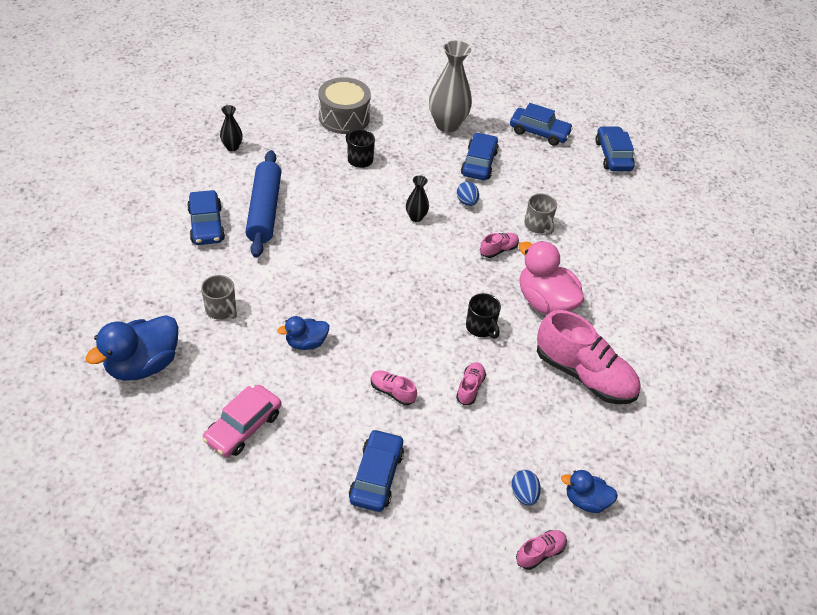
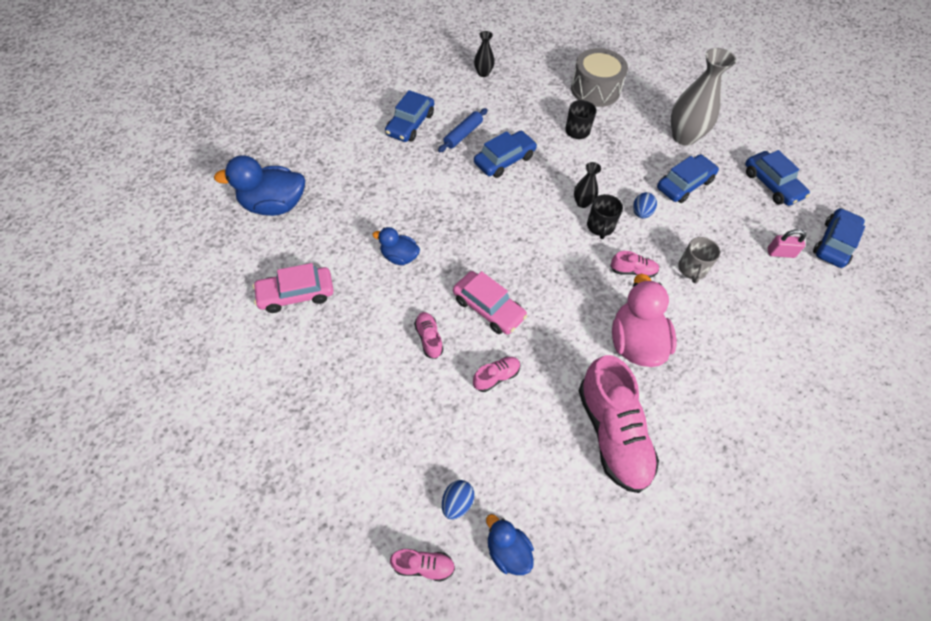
camera: 40 degrees right, 10 degrees up
grey mug [201,275,237,320] -> none
blue rolling pin [245,150,281,258] -> blue rolling pin [438,108,488,152], size x0.55
blue car [349,429,404,512] -> blue car moved to [474,131,537,178]
black mug [466,293,501,339] -> black mug moved to [587,194,623,239]
none -> pink car [453,271,527,335]
none -> pink padlock [767,229,807,258]

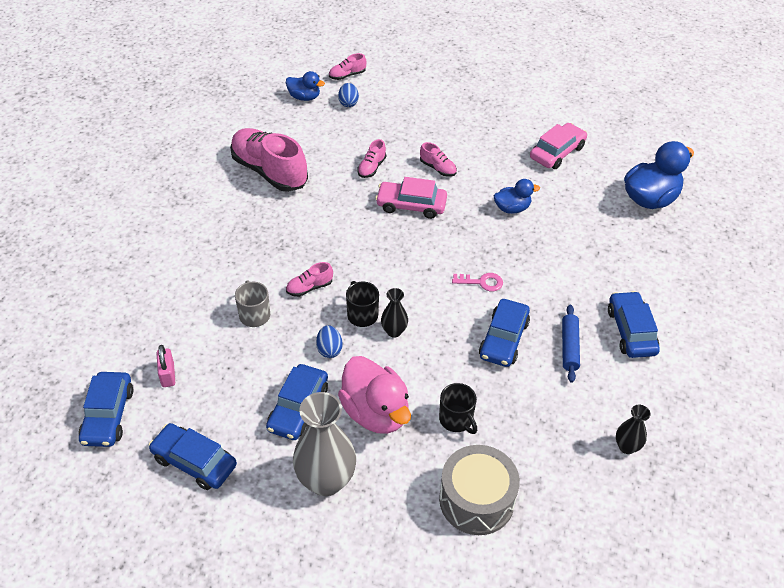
camera: 150 degrees right, 10 degrees down
pink duck [612,274,677,367] -> pink duck moved to [338,356,411,434]
pink padlock [767,229,807,258] -> pink padlock turned 75 degrees counterclockwise [157,345,175,387]
none -> pink key [452,273,503,291]

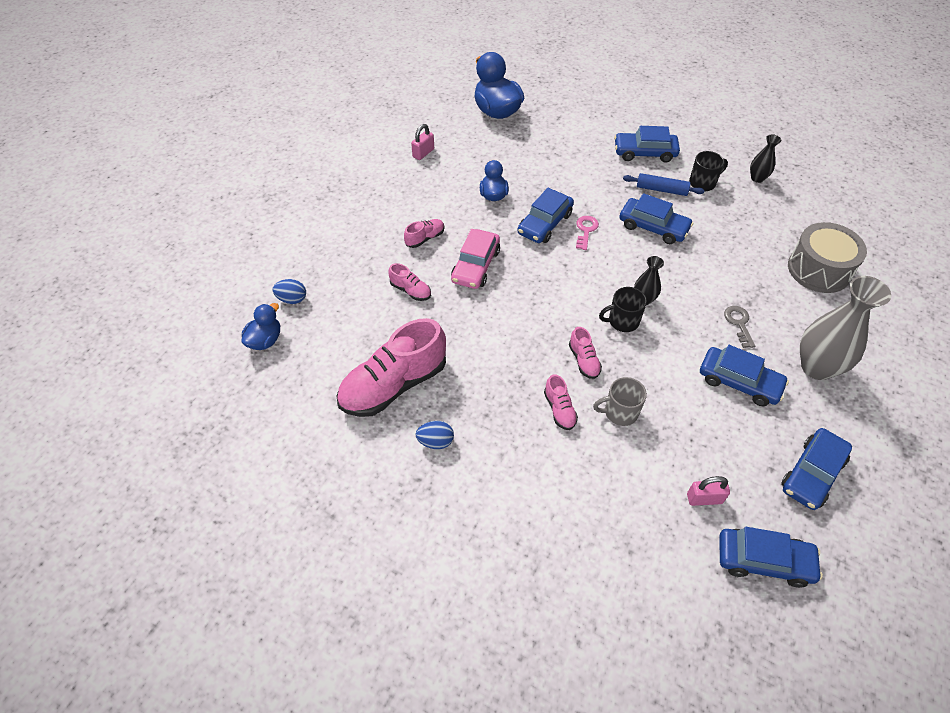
camera: 80 degrees left, 5 degrees up
blue egg [316,325,343,358] -> blue egg moved to [416,421,454,449]
pink shoe [329,53,366,80] -> pink shoe moved to [544,374,578,430]
pink duck [338,356,411,434] -> grey key [724,306,755,348]
black mug [439,383,477,434] -> black mug moved to [689,151,728,191]
pink car [530,123,587,169] -> pink padlock [411,124,434,160]
none -> blue car [517,188,574,243]

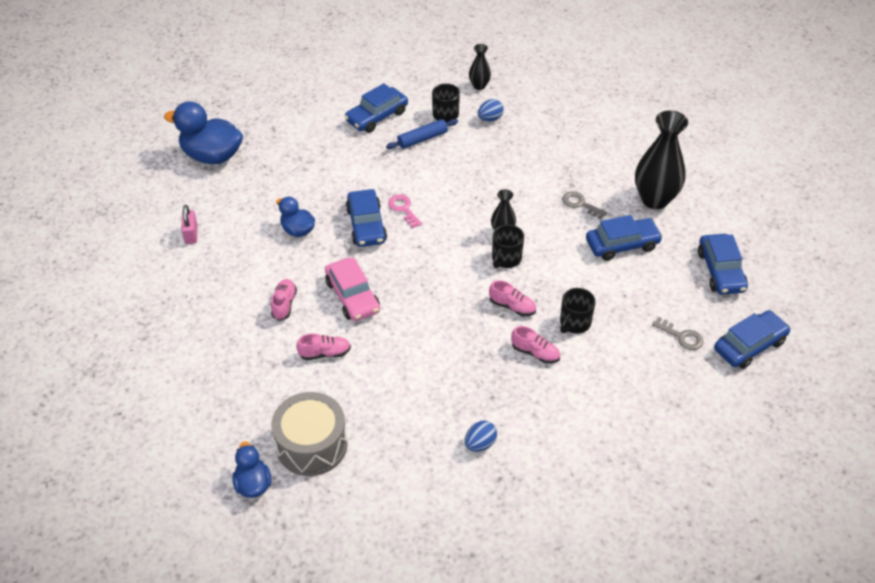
camera: 45 degrees left, 5 degrees down
blue egg [272,279,306,304] -> blue egg moved to [478,99,504,122]
pink shoe [337,318,446,417] -> none
grey mug [593,377,647,426] -> black mug [560,288,596,334]
blue car [620,193,693,244] -> none
pink padlock [687,476,730,506] -> grey key [652,317,703,350]
grey drum [788,222,867,293] -> grey drum moved to [271,392,348,476]
grey vase [800,276,891,380] -> black vase [635,110,688,209]

